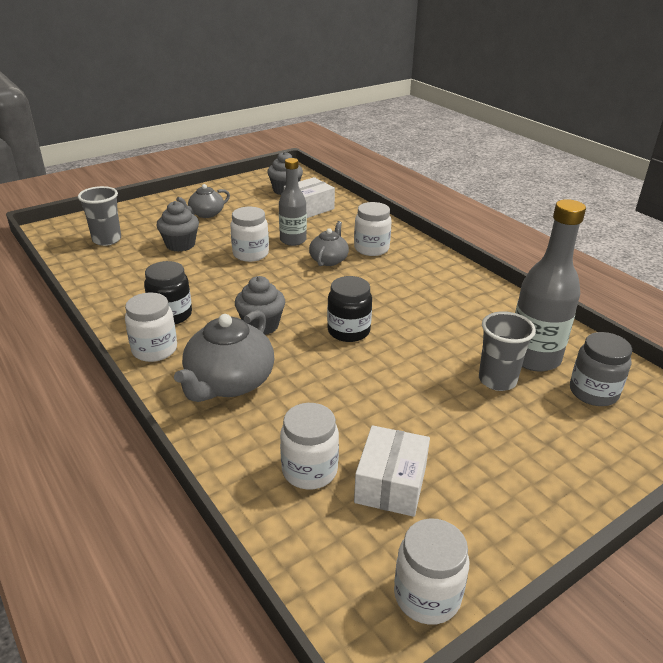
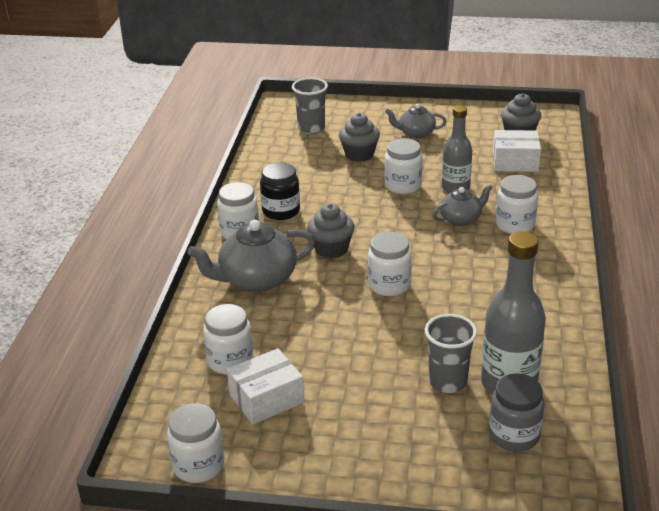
camera: 45 degrees right, 0 degrees up
black jar [327,276,372,342] -> white jar [368,232,412,296]

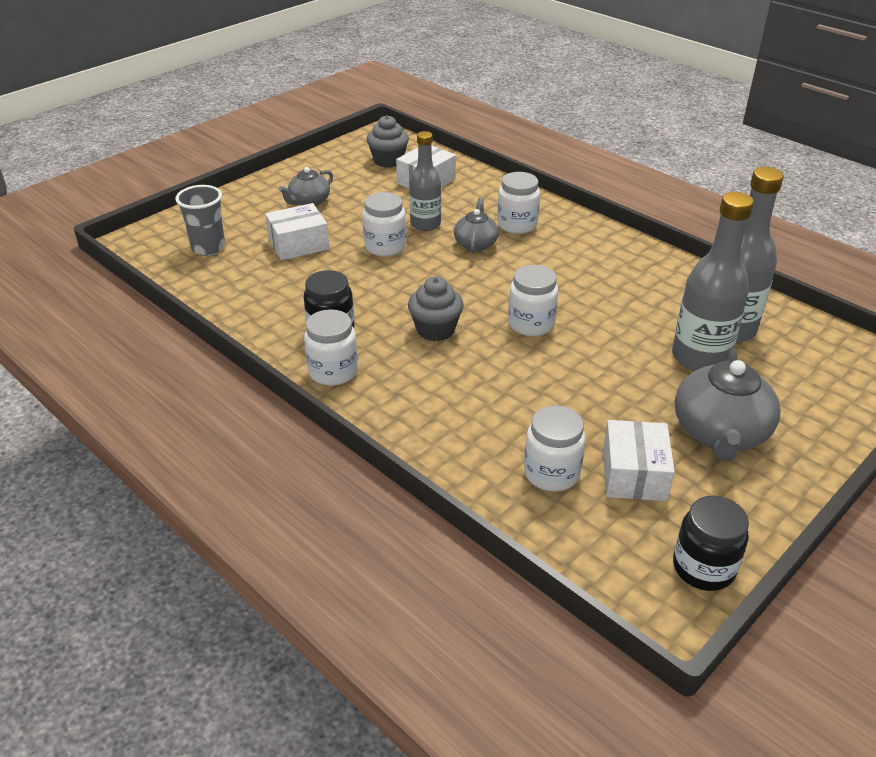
camera: 55 degrees left, 5 degrees up
white jar [167,403,224,483] -> black jar [673,496,749,591]
grey teapot [188,220,315,292] -> grey teapot moved to [675,347,781,462]
grey cupcake [339,113,380,162] -> white box [265,203,329,260]
grey cup [425,314,477,393] -> grey bottle [672,192,754,371]
grey jar [489,373,544,451] -> none

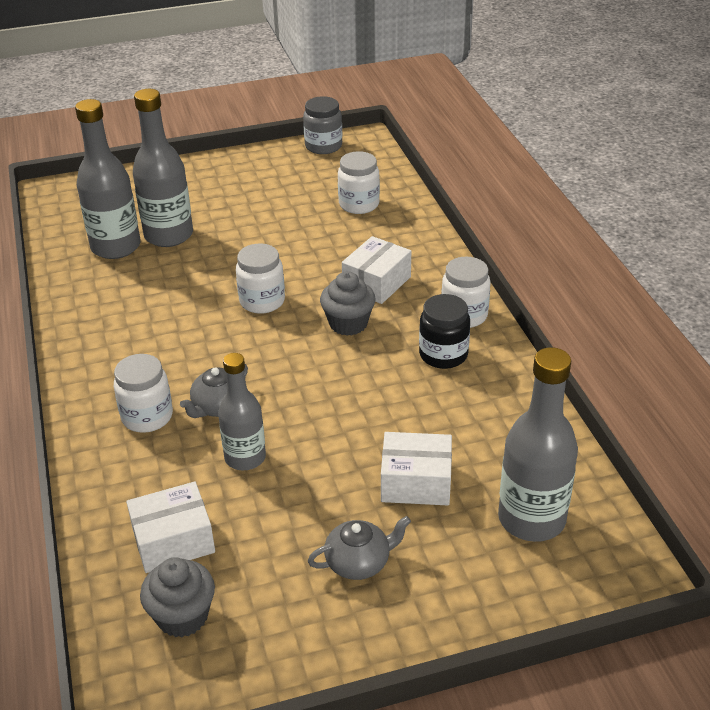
camera: 150 degrees left, 0 degrees up
grey cup [175,185,225,256] -> grey bottle [498,347,578,542]
white jar [363,192,406,256] -> none
white box [603,420,675,501] -> white box moved to [342,236,411,304]
black jar [673,496,749,591] -> grey jar [303,96,342,154]
grey teapot [675,347,781,462] -> none

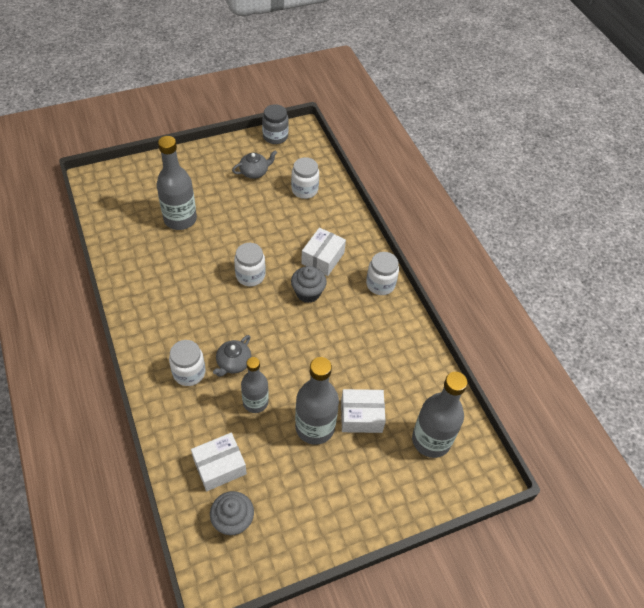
camera: 10 degrees left, 15 degrees up
grey bottle [75,99,140,259] -> grey bottle moved to [295,357,339,445]
grey teapot [308,516,411,580] -> grey teapot moved to [232,150,277,179]
black jar [419,294,470,369] -> none

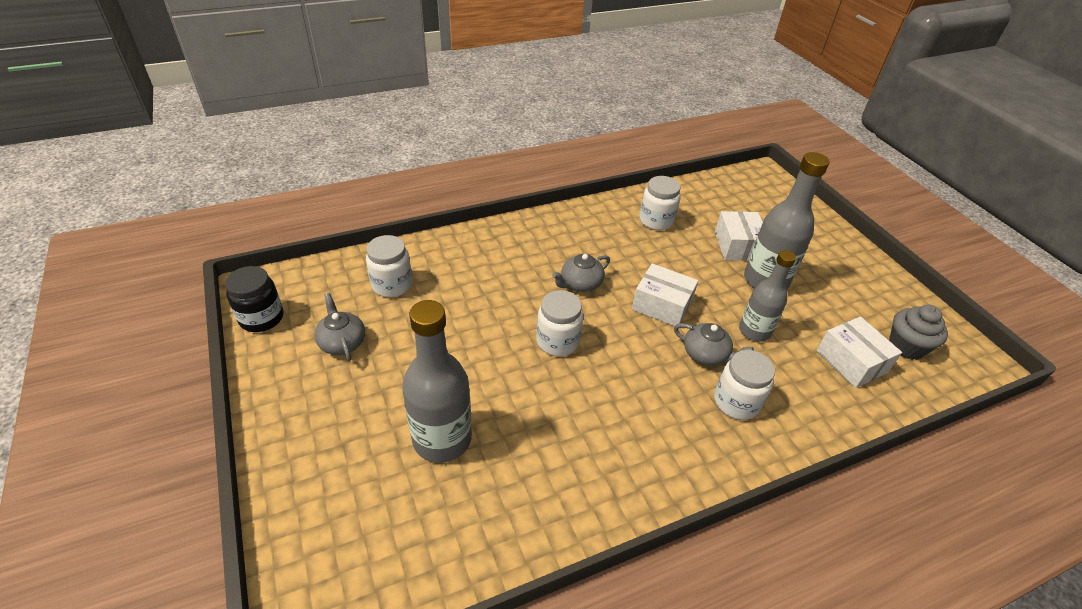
camera: 90 degrees left, 10 degrees down
grey jar [262,104,289,144] -> black jar [225,266,283,332]
grey cupcake [291,266,327,303] -> grey teapot [552,254,610,292]
white box [301,228,346,276] -> white box moved to [632,263,698,326]
white jar [366,252,399,295] -> white jar moved to [639,176,681,230]
grey bottle [412,372,468,458] -> none

